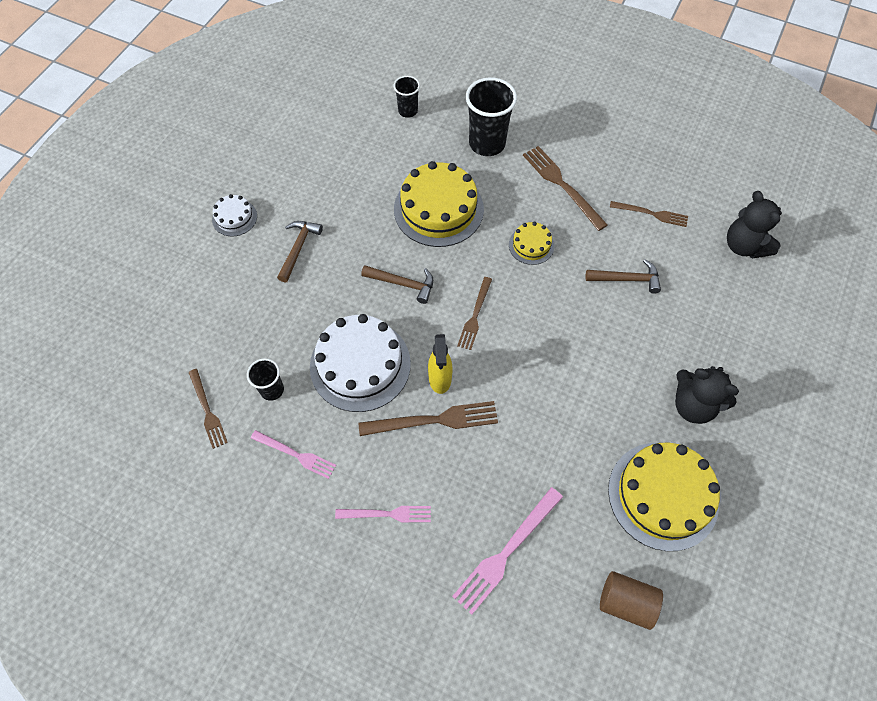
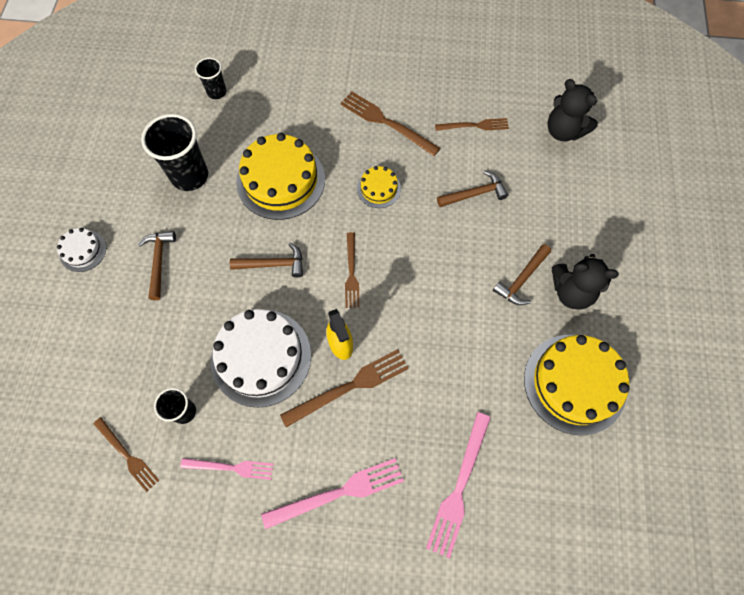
camera: 20 degrees left, 5 degrees up
pink fork [335,506,431,522] -> pink fork [261,458,404,529], size x1.54
black cup [466,77,517,156] -> black cup moved to [141,114,208,191]
brown cylinder [600,571,663,630] -> none
none -> brown hammer [493,244,551,305]

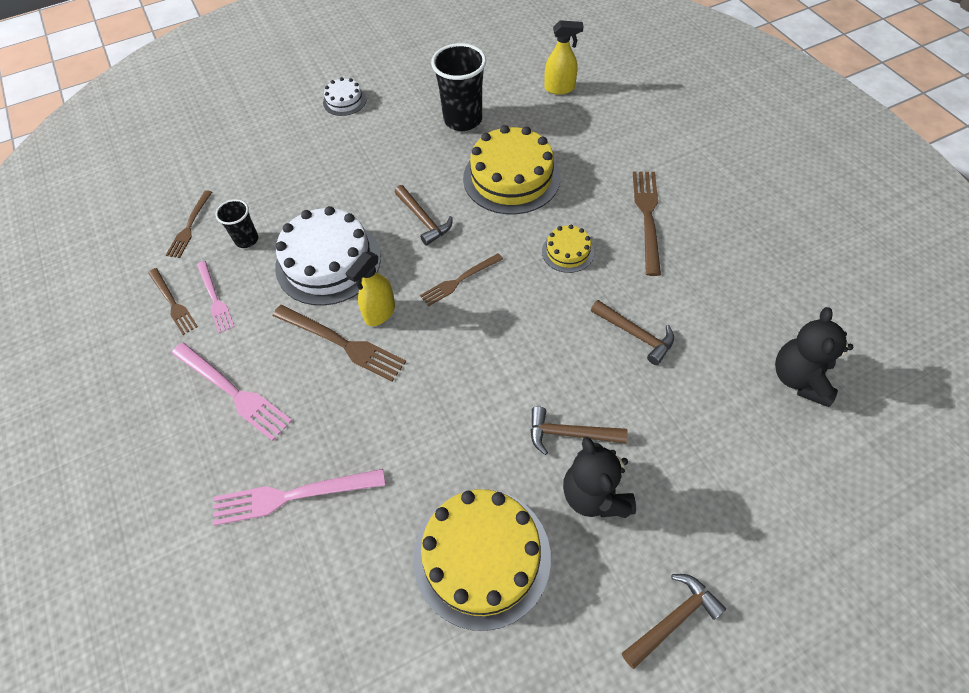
camera: 60 degrees right, 10 degrees down
brown hammer [138,231,176,300] -> brown hammer moved to [622,574,726,669]
black cup [195,58,226,99] -> yellow spray bottle [544,20,584,94]
brown fork [435,118,509,131] -> brown fork moved to [148,268,198,335]

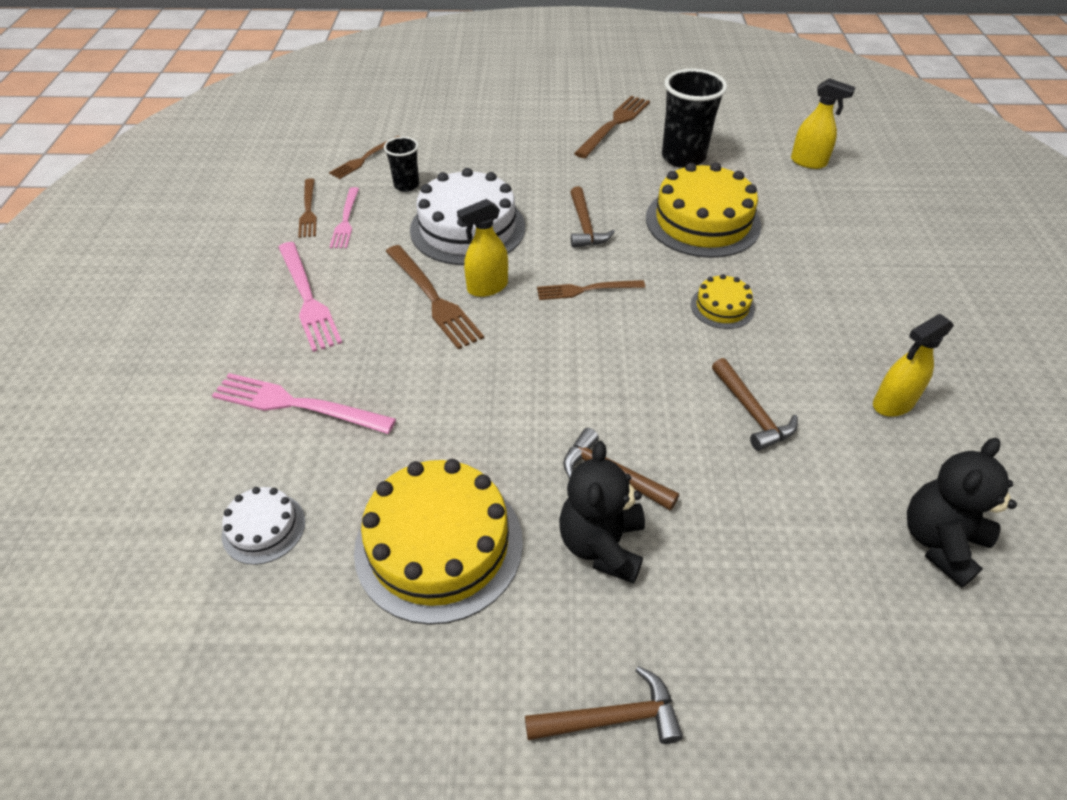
camera: 25 degrees right, 10 degrees down
white cake [323,77,366,116] -> white cake moved to [222,487,305,565]
brown fork [633,171,661,276] -> brown fork moved to [574,96,650,158]
none -> yellow spray bottle [873,314,954,417]

